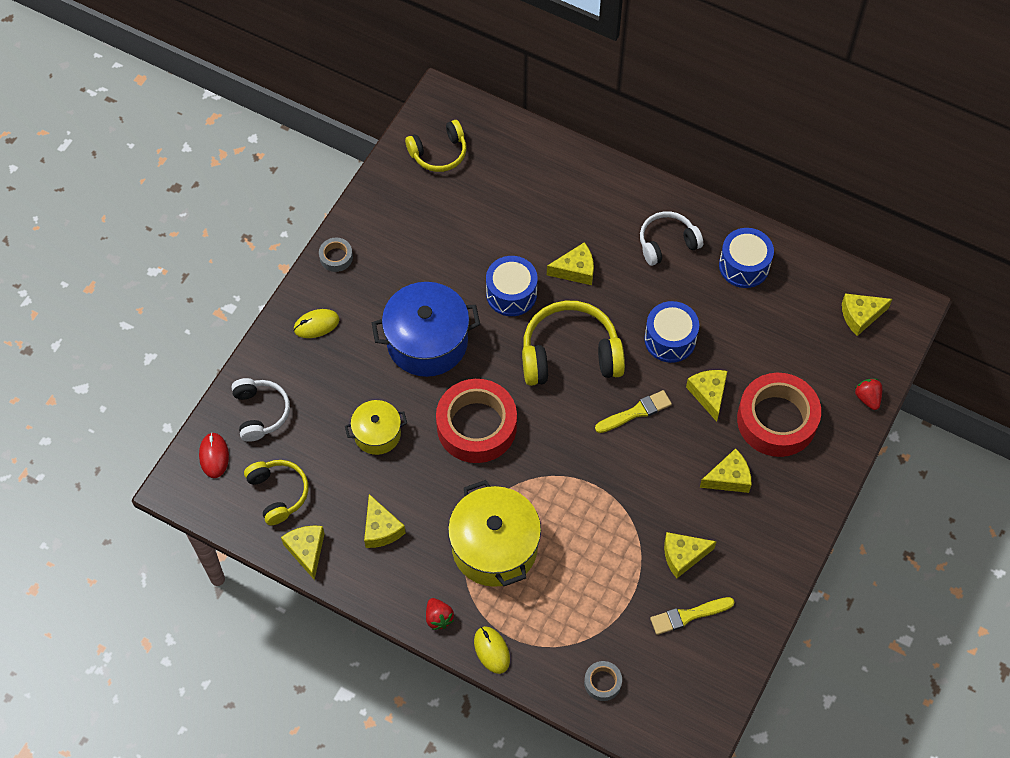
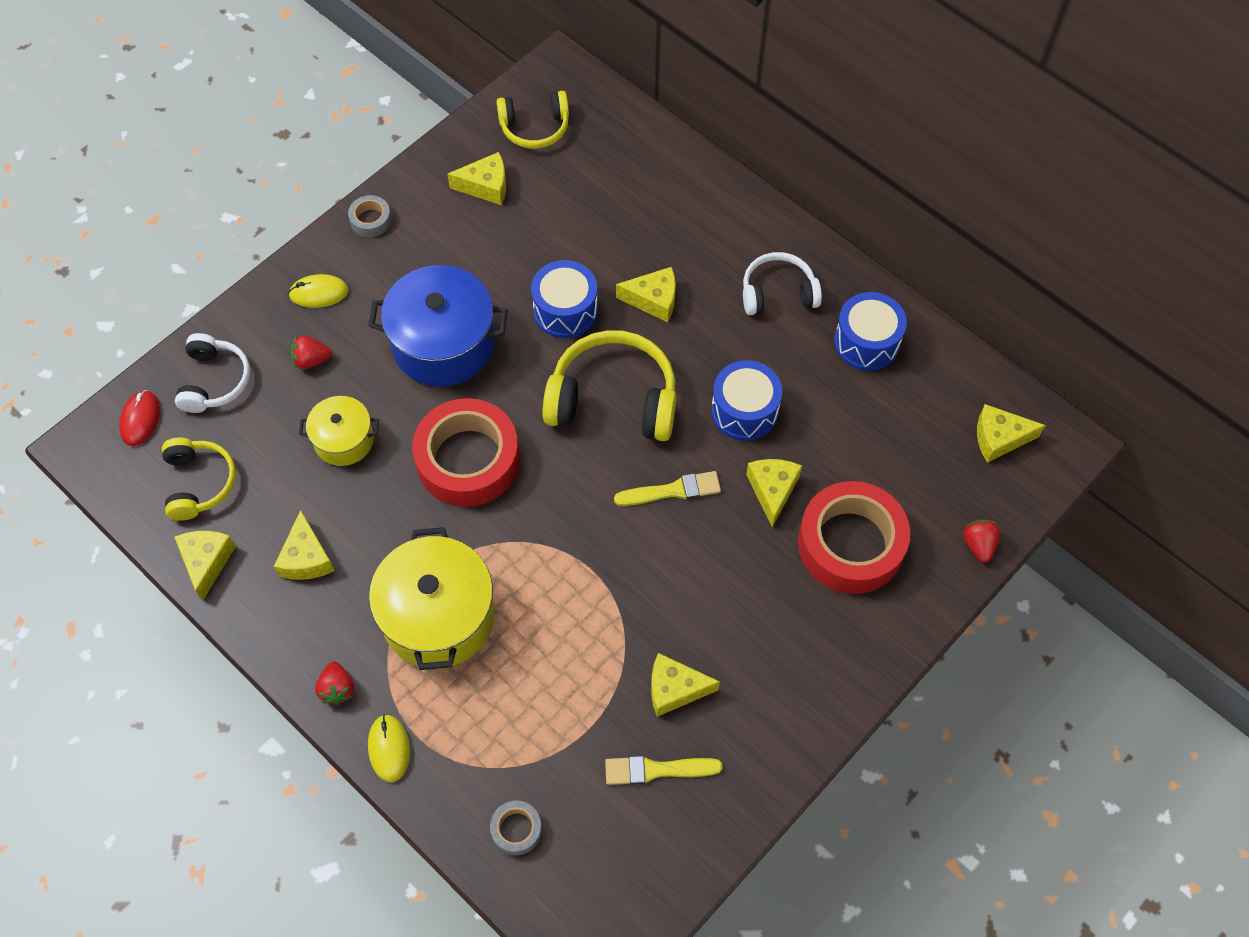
camera: 15 degrees right, 0 degrees up
yellow cheese [700,448,751,493] -> yellow cheese moved to [447,152,506,205]
none -> red strawberry [291,335,332,370]

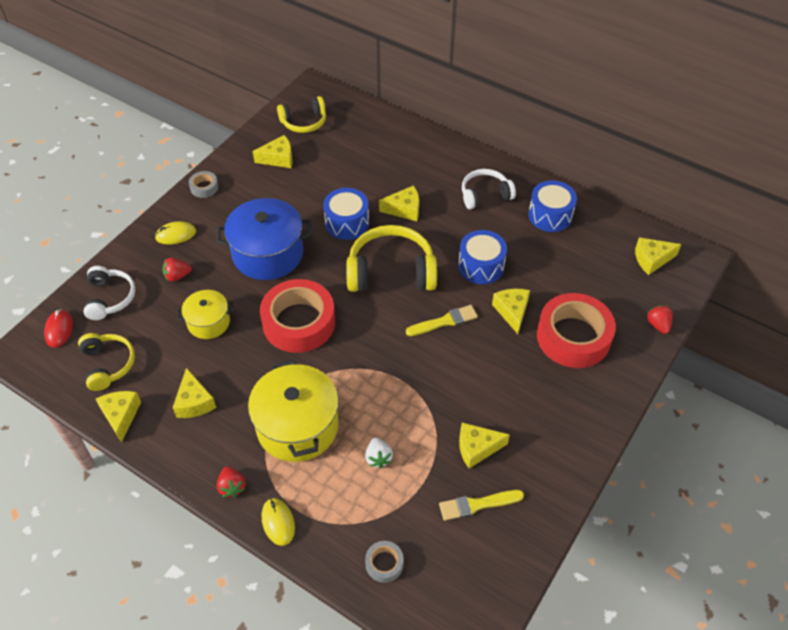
camera: 10 degrees left, 10 degrees down
none -> white strawberry [365,437,393,468]

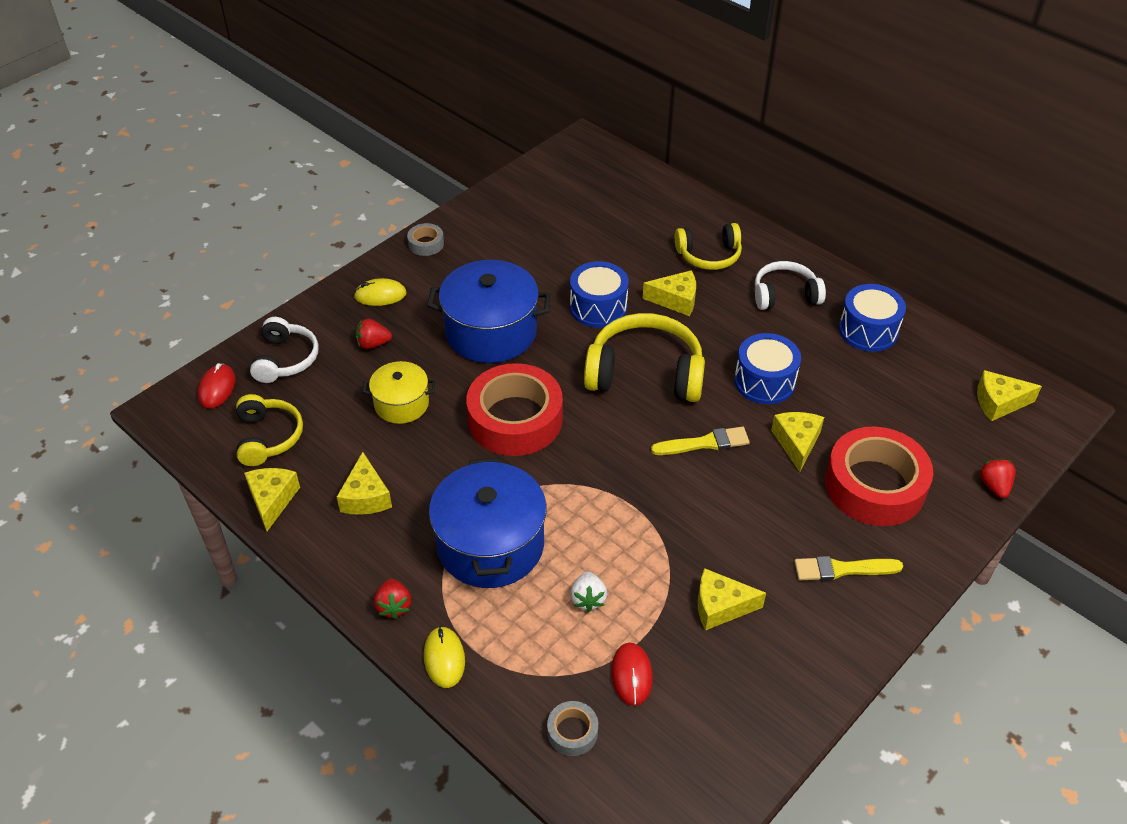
camera: 10 degrees right, 5 degrees down
yellow pot [248,360,339,462] -> blue pot [429,458,546,588]
yellow cheese [253,135,292,168] -> none
yellow headphones [277,96,326,133] -> yellow headphones moved to [675,223,742,270]
yellow brush [439,490,524,521] -> yellow brush moved to [794,556,903,581]
none -> red mouse [611,643,653,706]

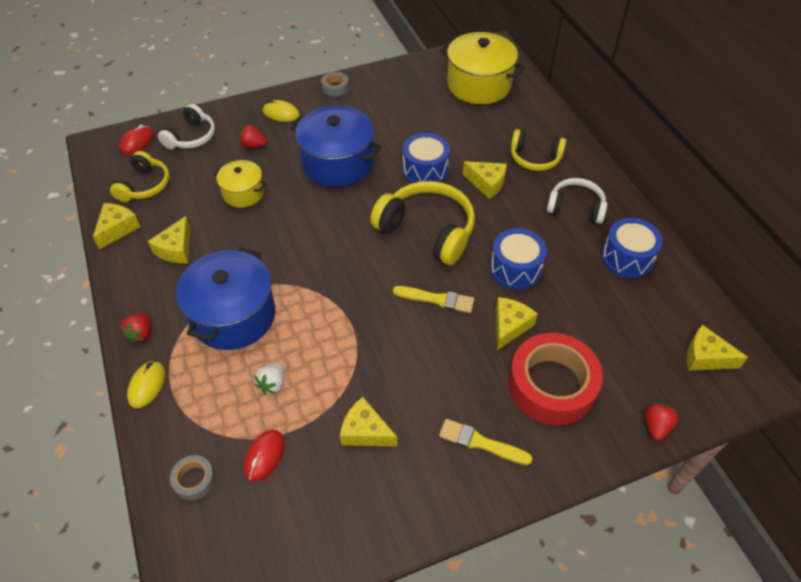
camera: 25 degrees right, 5 degrees up
red tape [466,363,563,456] -> none
none -> yellow pot [440,32,525,104]

